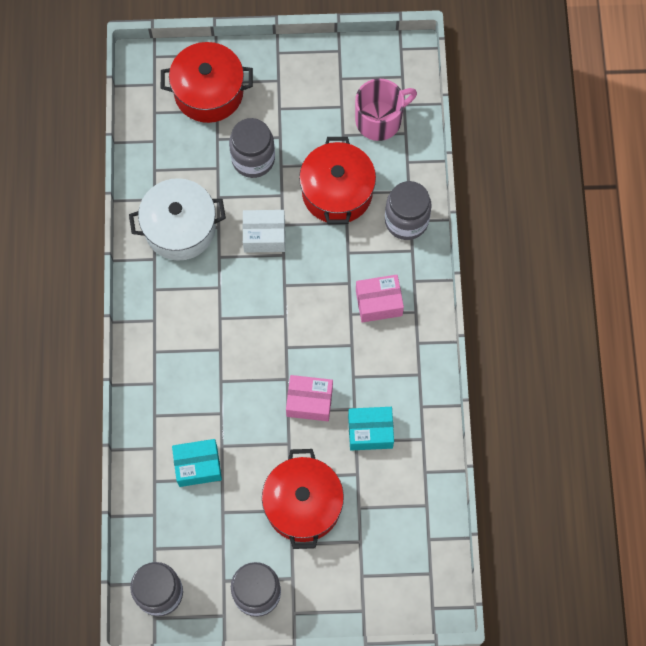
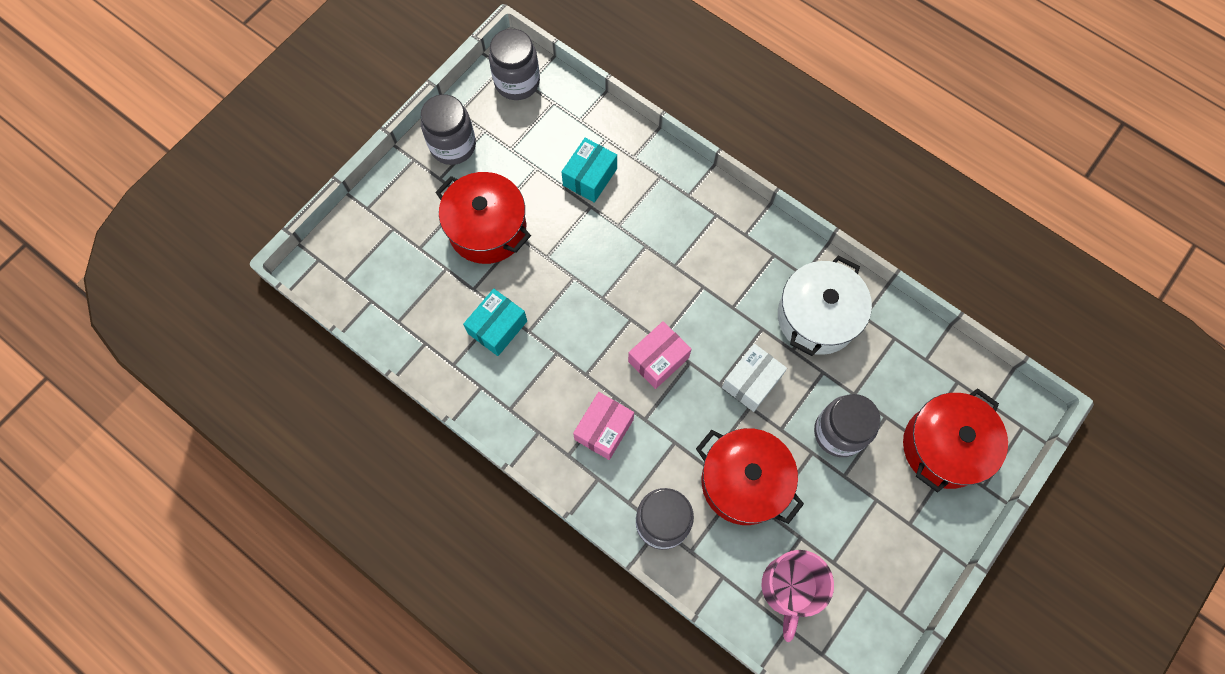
camera: 130 degrees right, 0 degrees up
pink box [286,375,333,421] -> pink box moved to [628,321,691,389]

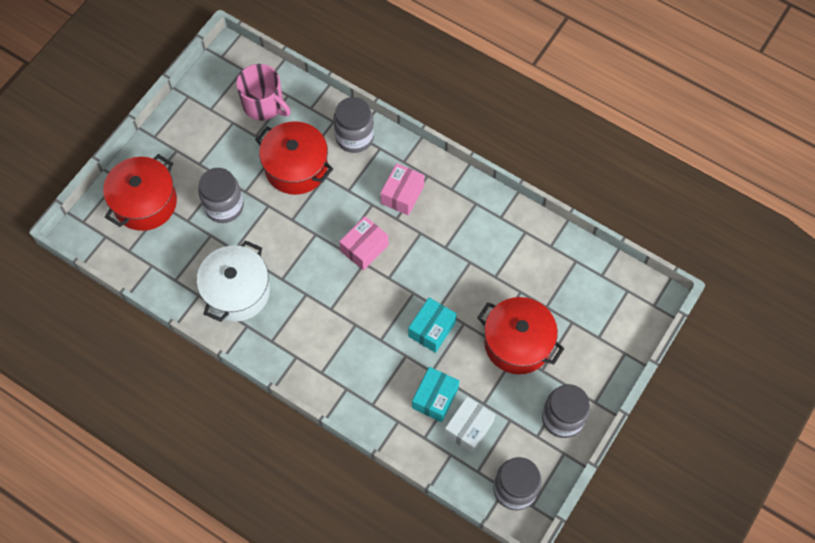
camera: 175 degrees right, 5 degrees down
turquoise box [463,289,527,356] -> turquoise box moved to [408,298,457,353]
white box [722,344,787,412] -> white box moved to [444,396,495,453]
pink mug [762,550,834,642] -> pink mug turned 120 degrees clockwise [236,64,291,121]

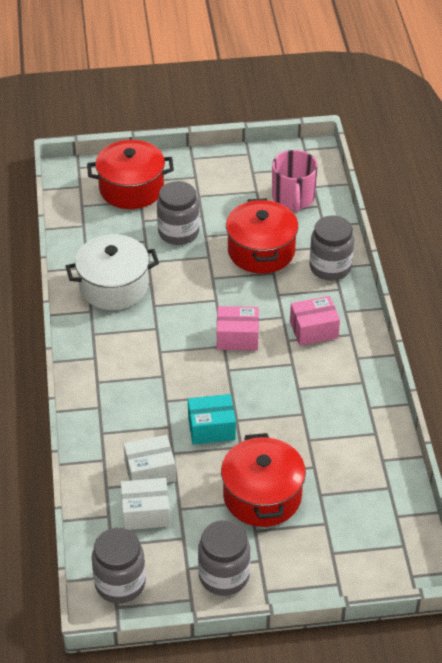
camera: 50 degrees right, 20 degrees down
turquoise box [412,367,459,422] -> white box [124,435,176,483]

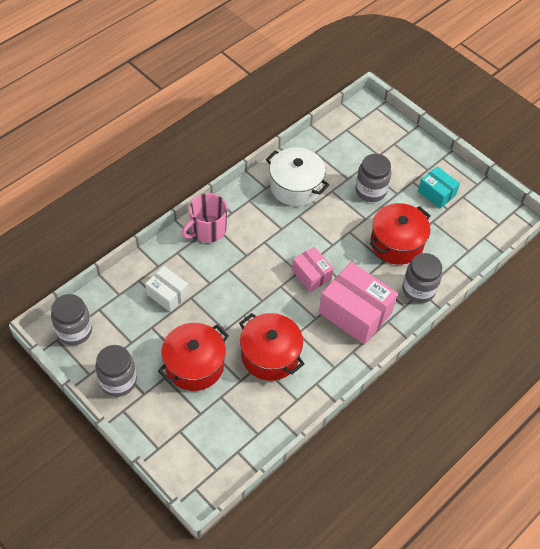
camera: 50 degrees right, 10 degrees up
red pot [87,140,174,209] -> red pot moved to [239,313,304,381]
white box [121,478,170,530] -> none
turquoise box [188,394,236,445] -> turquoise box moved to [418,166,460,208]
pink mug [272,150,318,212] -> pink mug moved to [181,193,227,243]
pink box [290,296,340,346] -> pink box [319,262,398,345], size x1.76

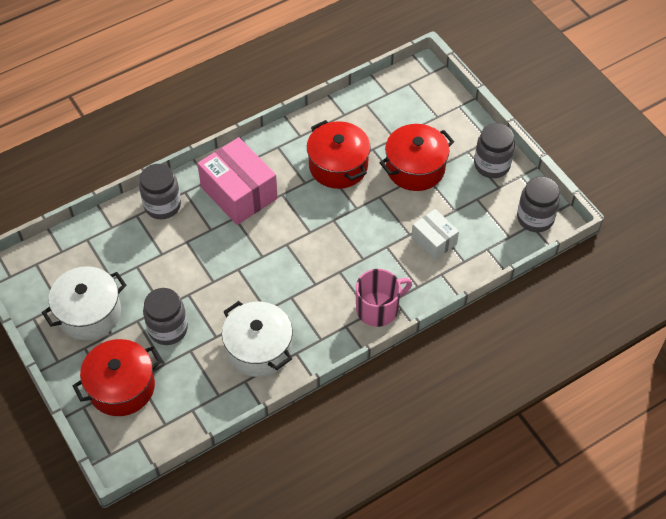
camera: 165 degrees left, 0 degrees up
pink box [292,247,333,292] -> none
red pot [370,203,431,265] -> red pot moved to [73,339,162,416]
turquoise box [418,166,460,208] -> white pot [42,266,126,340]

